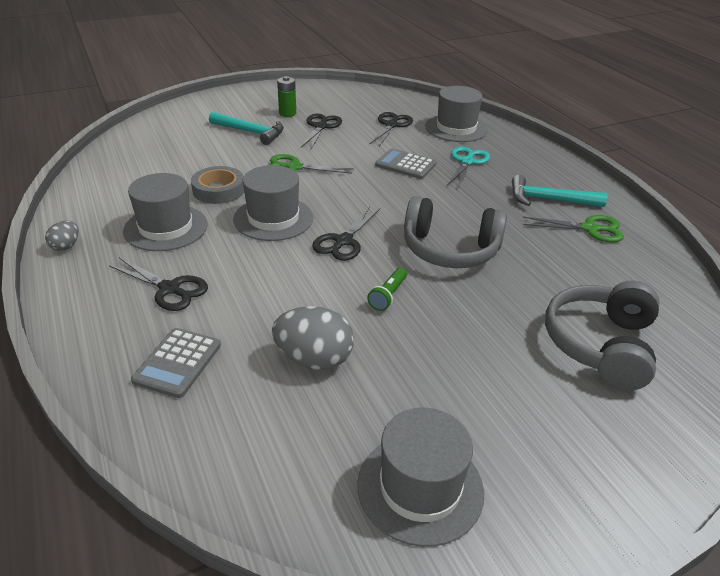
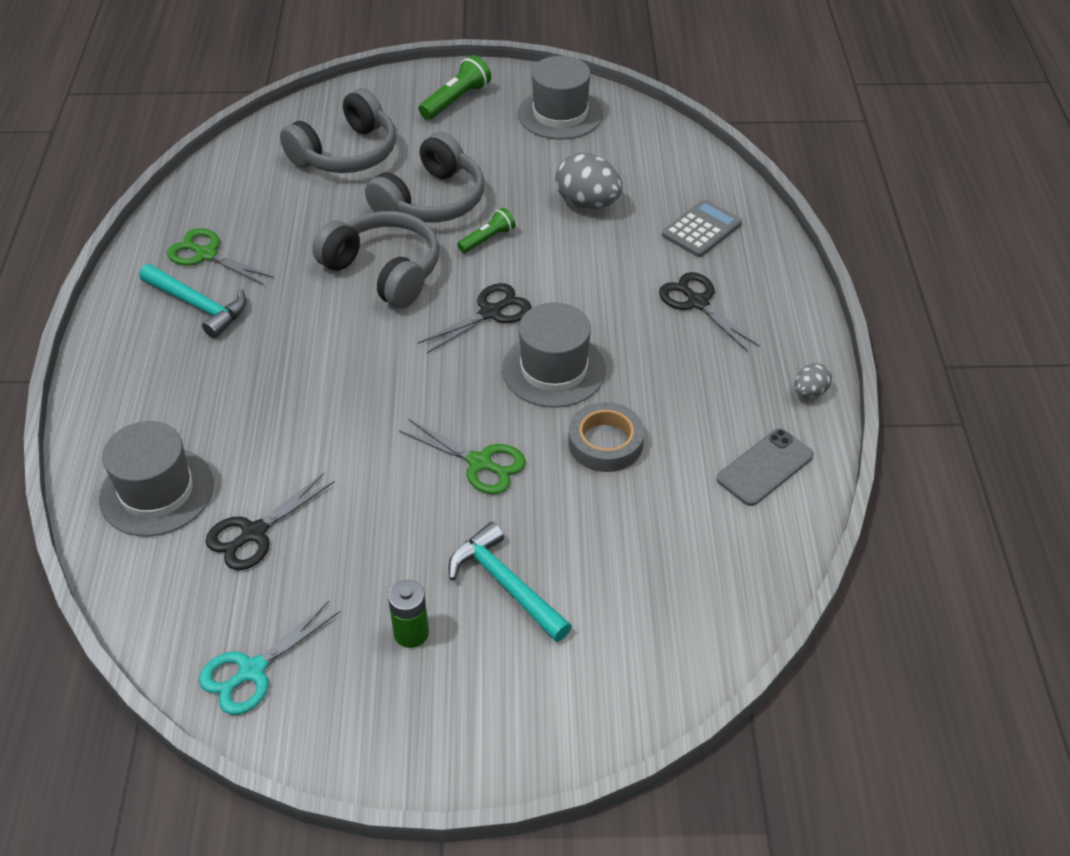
camera: 155 degrees left, 10 degrees up
grey hat [123,173,208,251] -> none
black scissors [301,114,342,149] -> none
grey calculator [375,148,436,179] -> none
turquoise scissors [448,147,490,188] -> turquoise scissors moved to [199,601,341,715]
none -> grey headphones [365,132,484,223]
none -> green flashlight [419,55,491,120]
none -> grey phone [716,428,814,506]

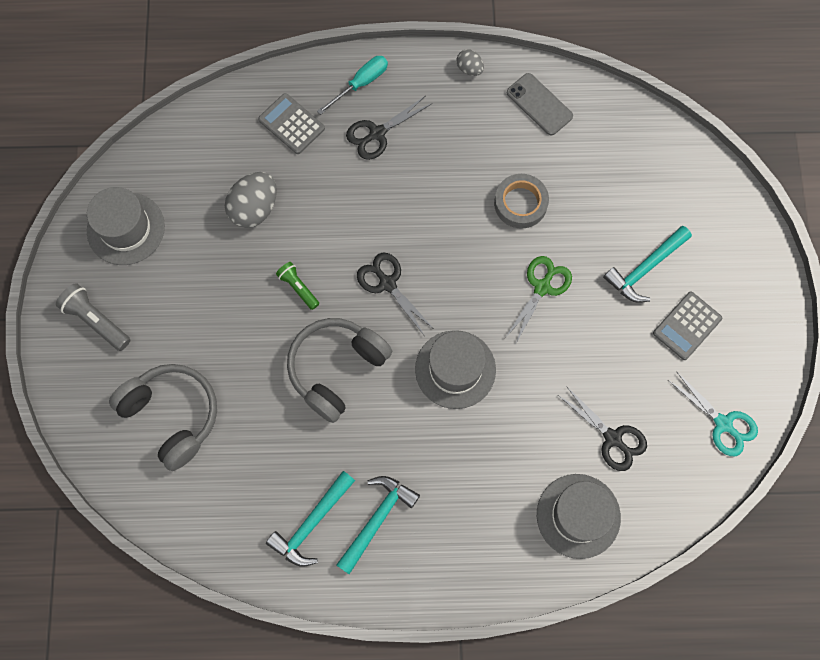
camera: 90 degrees left, 25 degrees up
green scissors [167,228,274,285] -> turquoise hammer [266,471,355,567]
grey headphones [365,132,484,223] -> none
green battery [388,580,429,648] -> grey calculator [653,291,722,360]
green flashlight [419,55,491,120] -> grey flashlight [56,283,130,351]
grey hat [502,302,606,408] -> grey hat moved to [415,330,496,409]
none -> turquoise screwdriver [317,56,388,115]

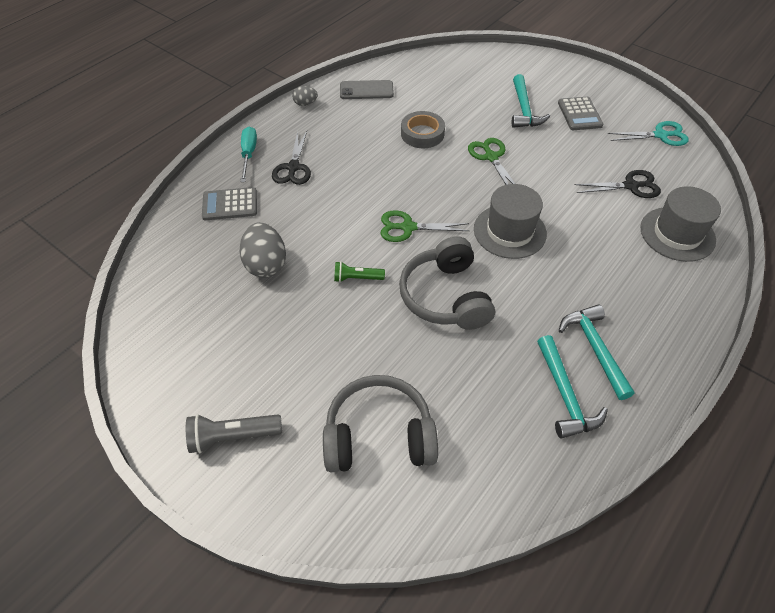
camera: 50 degrees left, 20 degrees down
grey hat [87,187,165,265] -> none
black scissors [357,253,434,335] -> green scissors [381,210,469,242]

